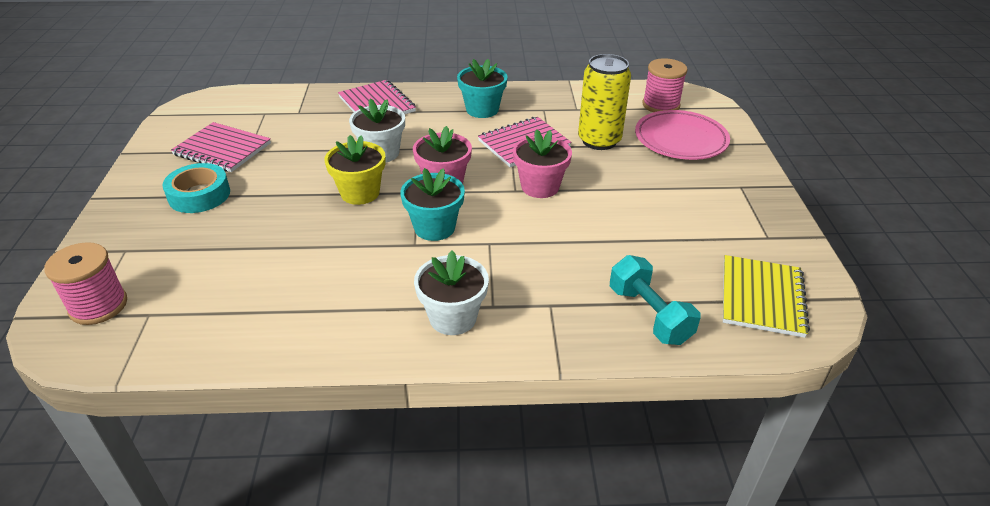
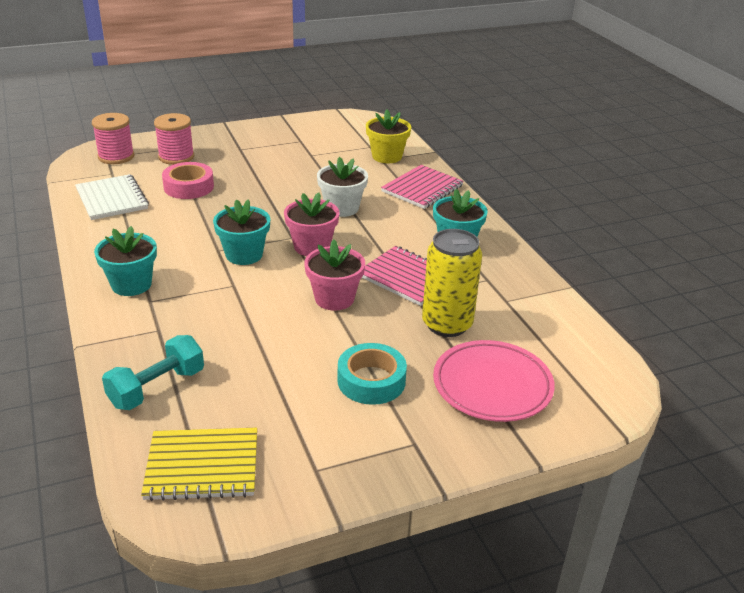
camera: 70 degrees right, 5 degrees down
turquoise tape [162,163,230,213] -> turquoise tape moved to [338,343,407,405]
pink notebook [171,122,271,172] -> none
yellow flower pot [325,135,385,205] -> yellow flower pot moved to [366,110,411,163]
white flower pot [414,251,489,335] -> turquoise flower pot [94,226,157,296]
pink spool [642,58,688,112] -> pink spool moved to [154,113,194,165]
none -> white notebook [75,174,149,220]
none -> pink tape [162,162,214,199]

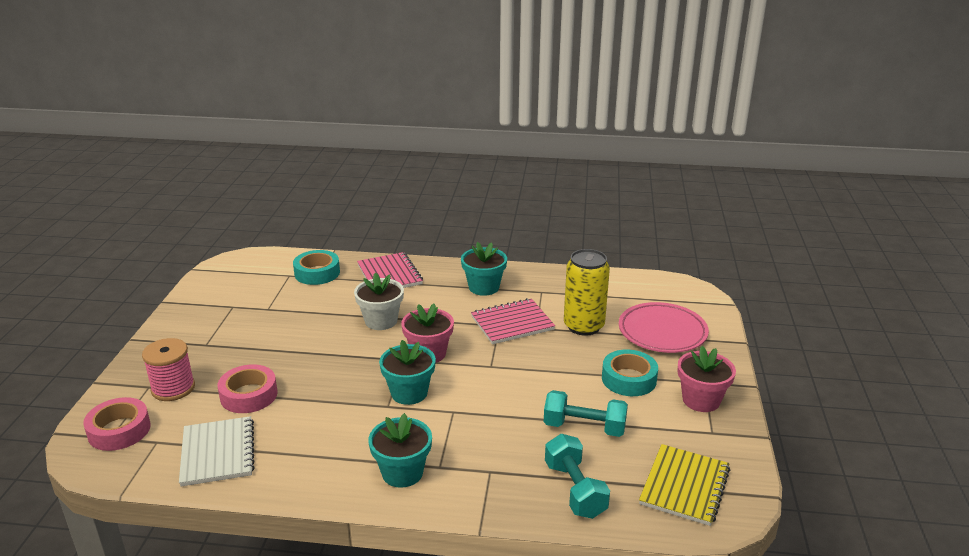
camera: 60 degrees left, 5 degrees down
white notebook [75,174,149,220] -> white notebook turned 75 degrees clockwise [179,416,255,487]
pink spool [92,113,134,164] -> pink tape [83,397,151,451]
pink flower pot [304,240,365,310] -> pink flower pot moved to [678,346,736,412]
yellow flower pot [366,110,411,163] -> turquoise tape [293,250,340,285]
none -> turquoise dumbbell [544,390,628,437]

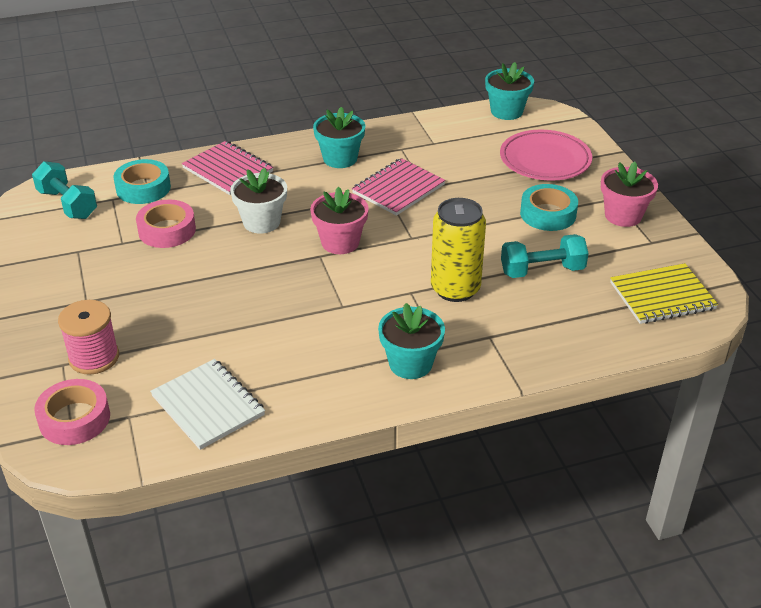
camera: 25 degrees left, 10 degrees up
pink tape [217,364,277,413] -> pink tape moved to [136,200,196,248]
turquoise flower pot [379,340,436,405] -> turquoise flower pot moved to [485,62,534,120]
turquoise dumbbell [545,434,610,519] -> turquoise dumbbell moved to [32,161,97,219]
yellow can [564,249,610,336] -> yellow can moved to [431,198,486,302]
yellow notebook [639,444,730,526] -> yellow notebook turned 75 degrees clockwise [610,263,718,324]

